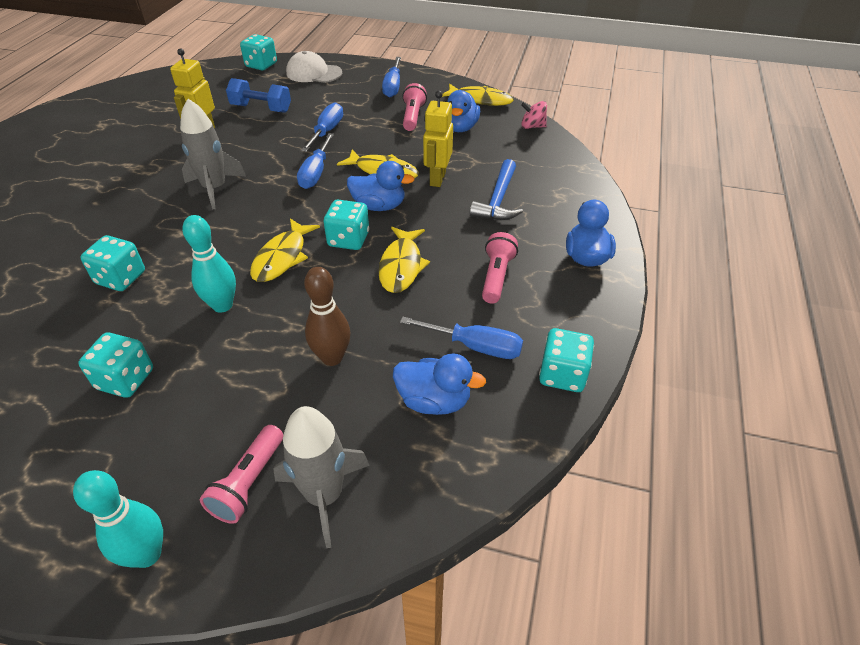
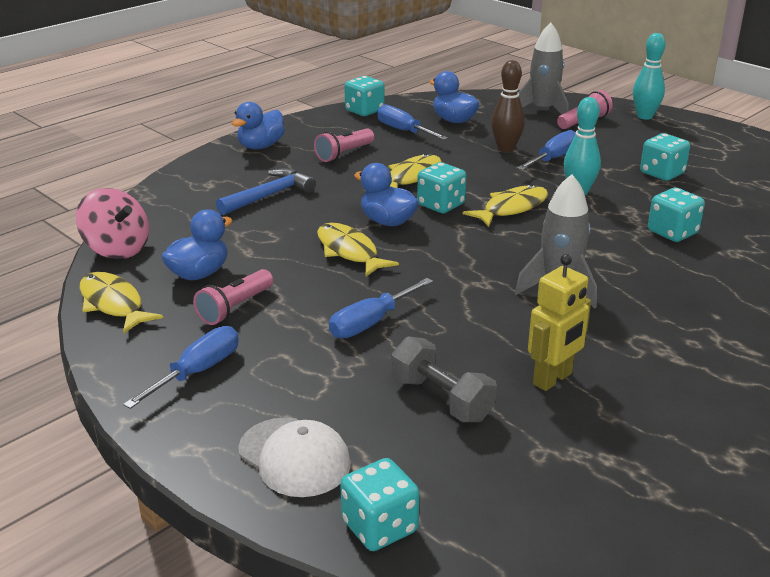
camera: 150 degrees left, 15 degrees down
blue dumbbell [226,78,291,113] -> grey dumbbell [391,336,497,422]
blue screwdriver [297,133,334,189] -> blue screwdriver moved to [517,130,576,170]
yellow robot [423,91,453,187] -> none
pink spinning top [521,101,547,129] -> pink spinning top [76,188,149,259], size x1.64

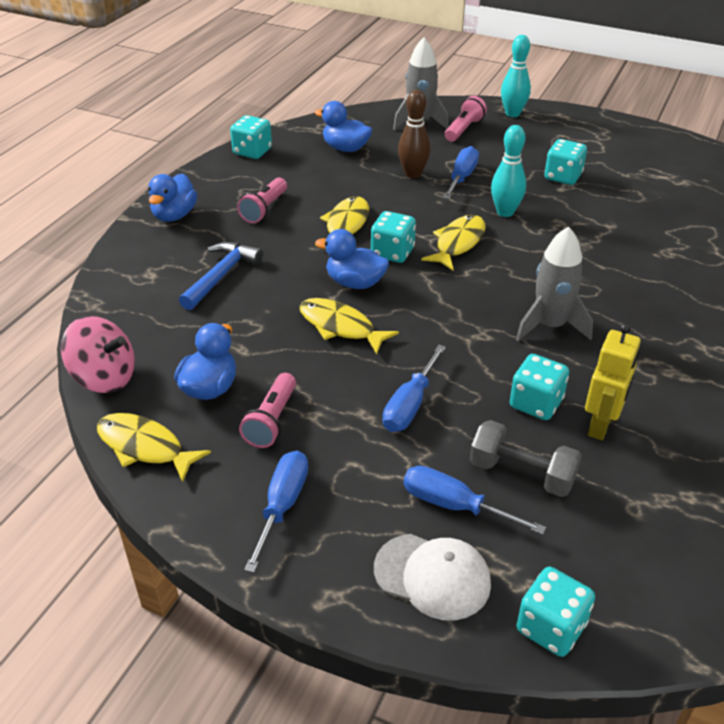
camera: 20 degrees left, 10 degrees up
blue screwdriver [377,104,448,140] -> blue screwdriver moved to [403,466,546,535]
turquoise dice [648,187,705,242] -> turquoise dice moved to [510,354,569,420]

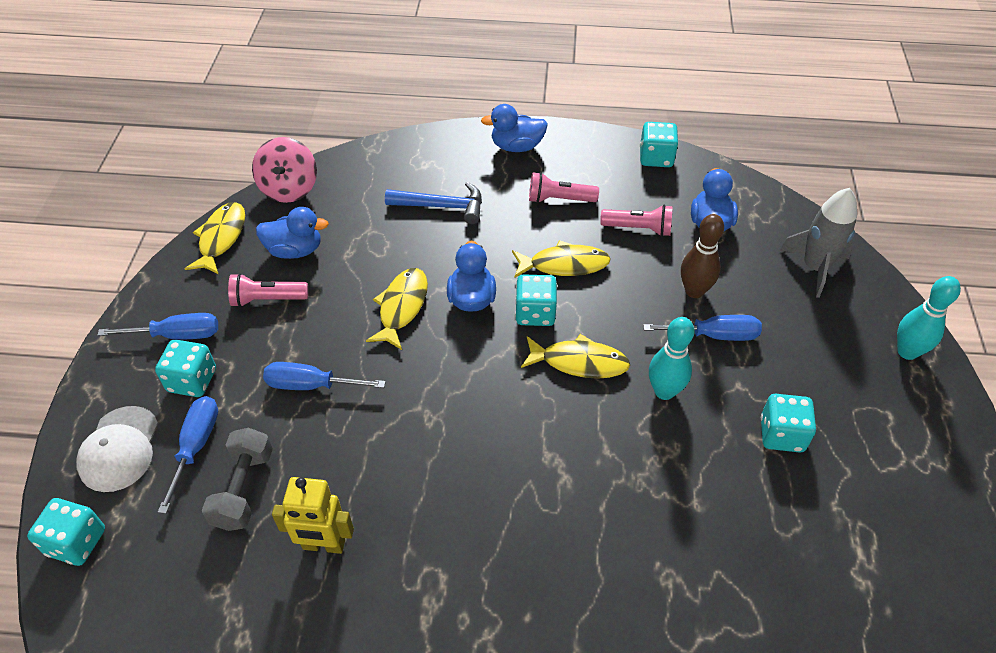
camera: 70 degrees right, 10 degrees up
pink flashlight [445,96,487,142] -> pink flashlight moved to [600,205,673,236]
turquoise dice [510,354,569,420] -> turquoise dice moved to [155,340,216,397]
grey rocket [516,226,593,341] -> none

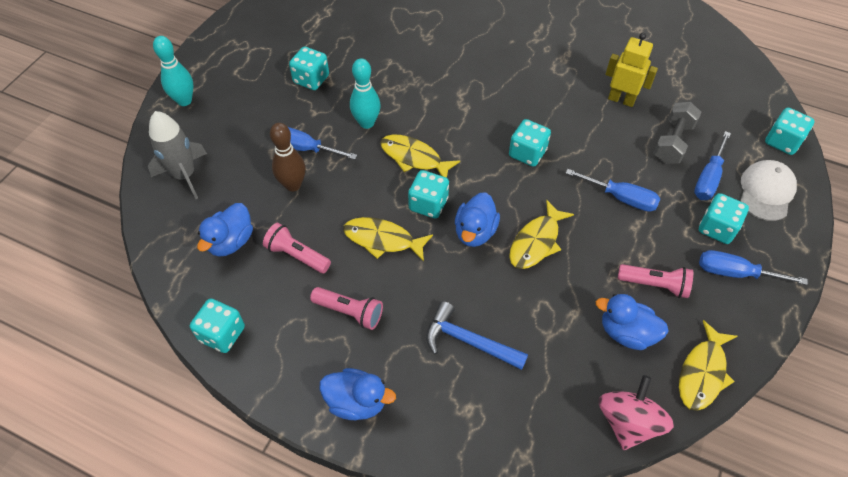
camera: 160 degrees left, 5 degrees up
none -> turquoise dice [509,119,551,167]

